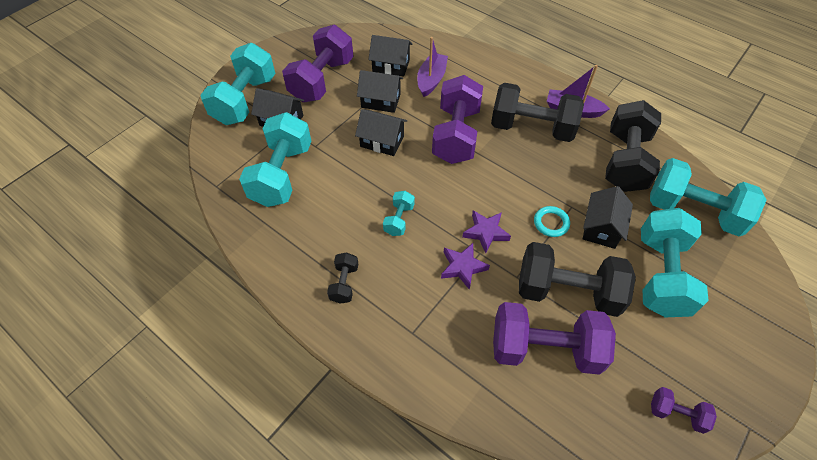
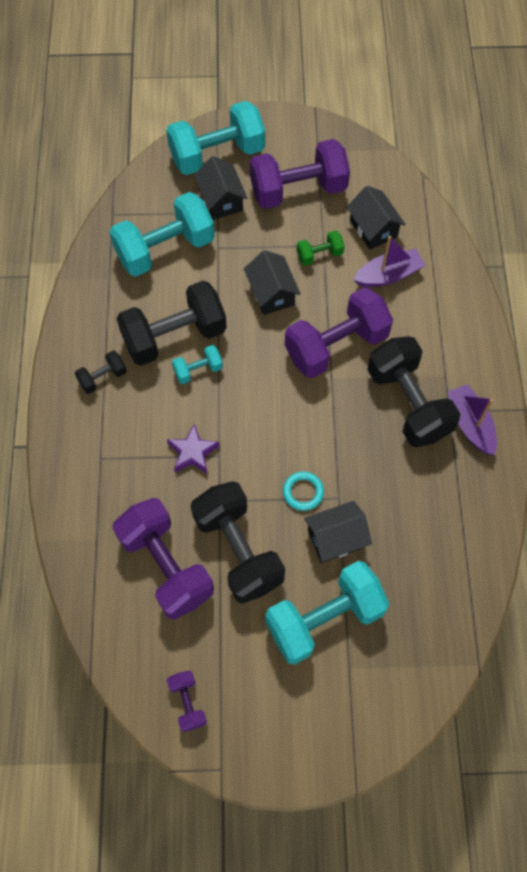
camera: 50 degrees right, 10 degrees up
black house [357,70,403,113] -> green dumbbell [297,230,345,266]
purple star [462,210,511,253] -> none
black dumbbell [605,100,661,192] -> black dumbbell moved to [116,281,227,366]
turquoise dumbbell [650,158,766,236] -> none

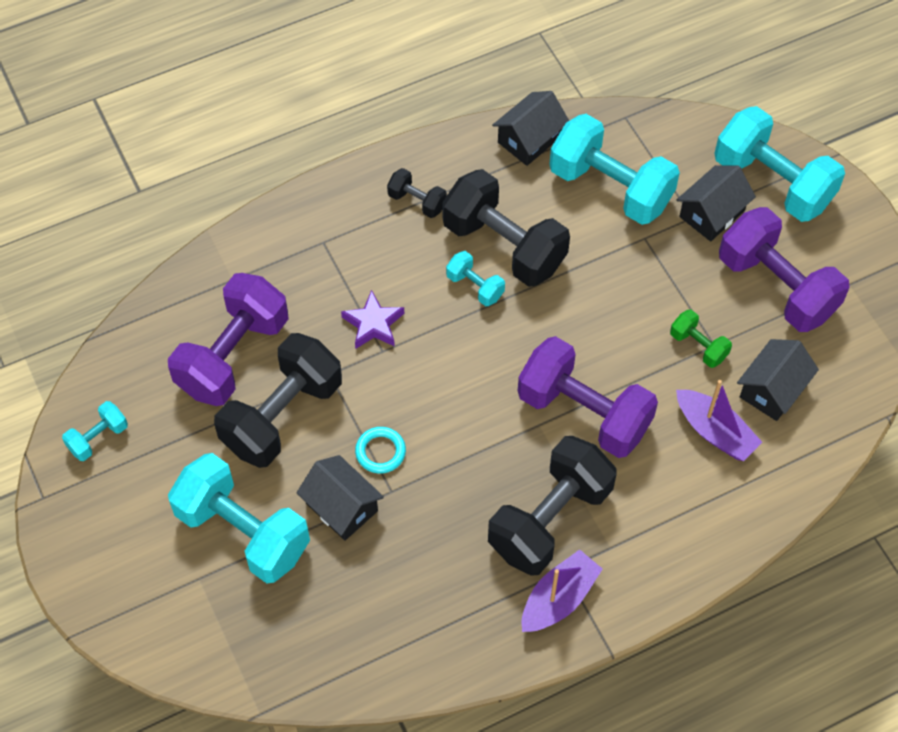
camera: 65 degrees right, 5 degrees down
purple dumbbell [167,670,207,732] -> turquoise dumbbell [62,401,128,461]
black house [244,250,301,315] -> black house moved to [492,91,569,166]

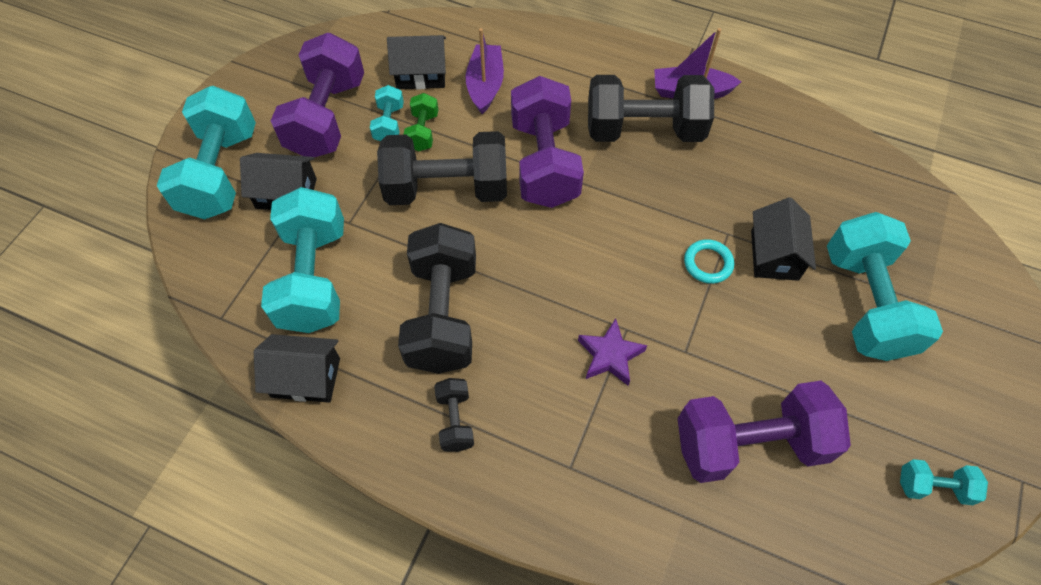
camera: 130 degrees left, 0 degrees up
black dumbbell [214,333,342,468] -> black dumbbell moved to [377,131,507,205]
turquoise dumbbell [446,251,505,306] -> turquoise dumbbell moved to [370,85,404,141]

